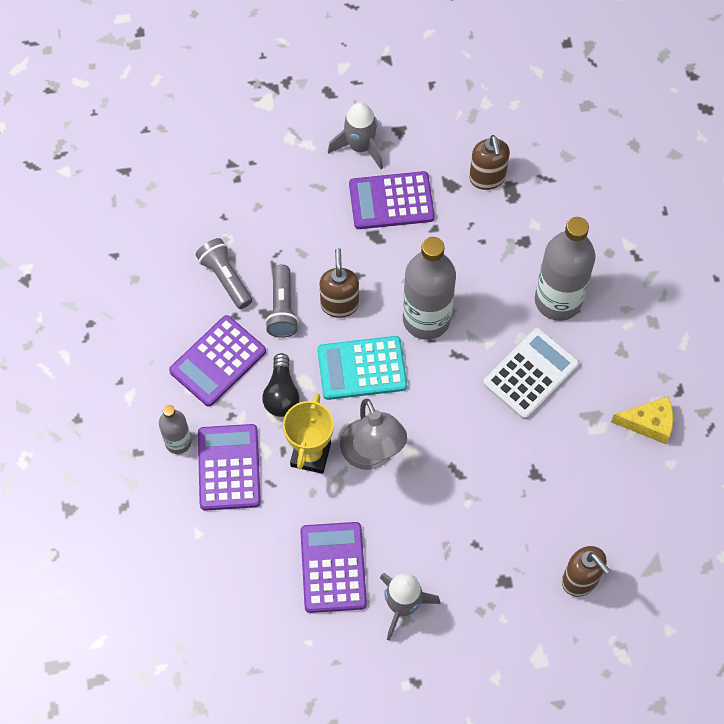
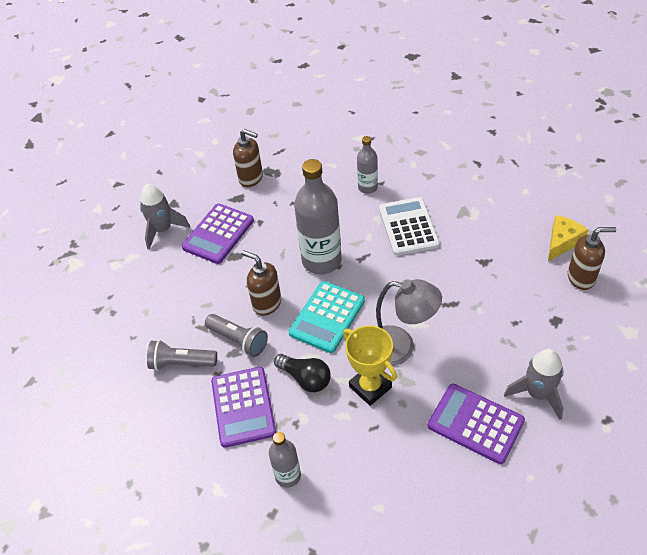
camera: 50 degrees left, 15 degrees down
purple calculator [198,424,261,511] -> none
grey bottle [535,217,596,321] -> grey bottle [357,136,378,194], size x0.53
yellow cheese [611,396,673,444] -> yellow cheese moved to [548,215,588,261]

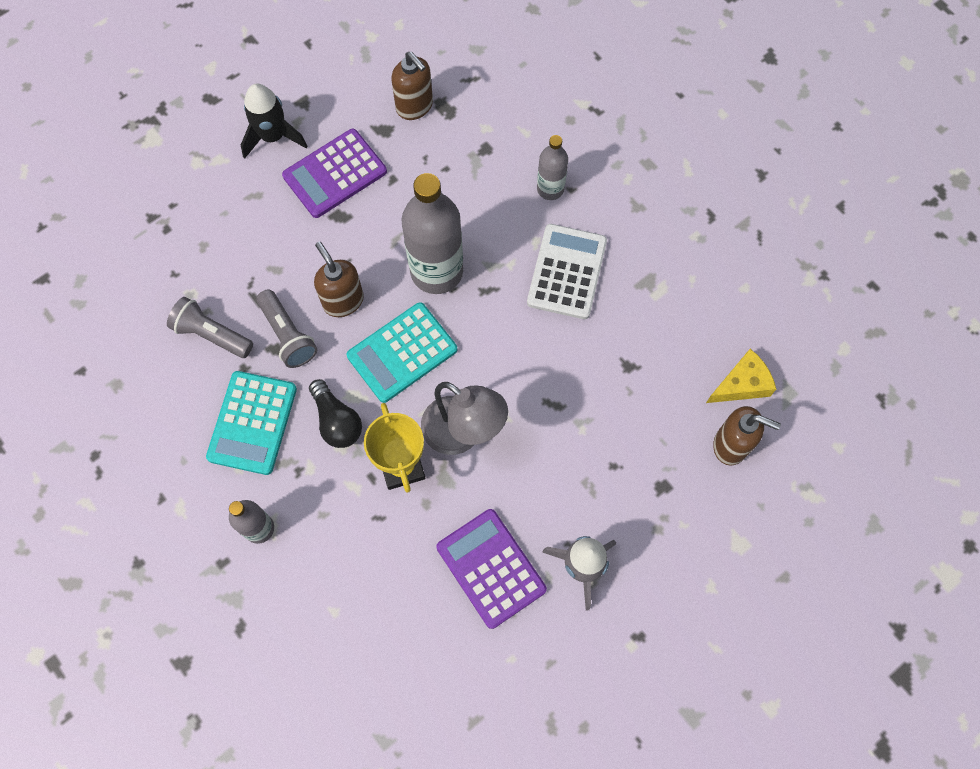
camera: 20 degrees right, 20 degrees up
grey rocket [140,184,190,250] -> black rocket [241,84,308,159]
purple calculator [211,367,276,448] -> turquoise calculator [206,371,297,475]

